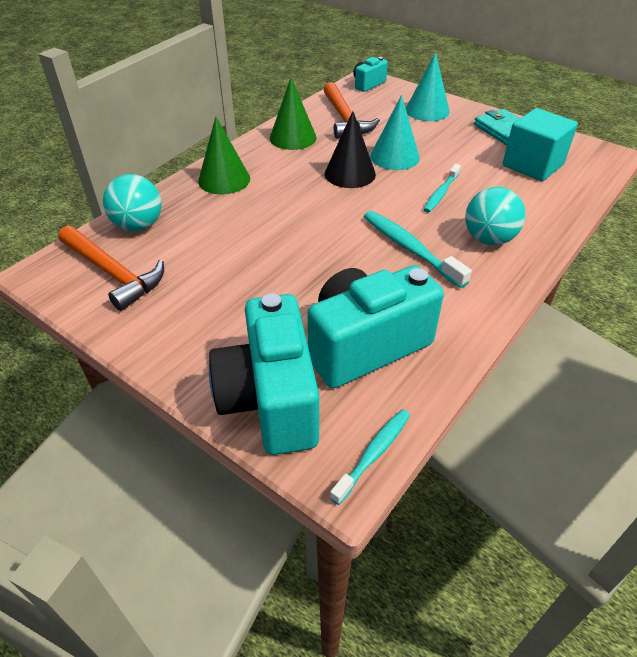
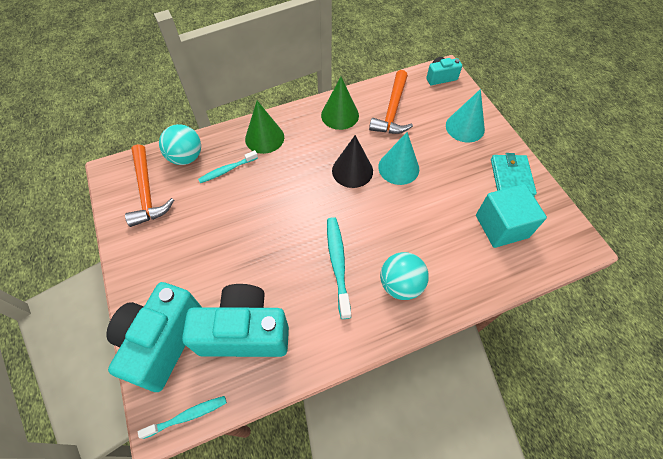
camera: 30 degrees right, 15 degrees up
turquoise toothbrush [423,164,461,213] -> turquoise toothbrush moved to [198,150,258,183]

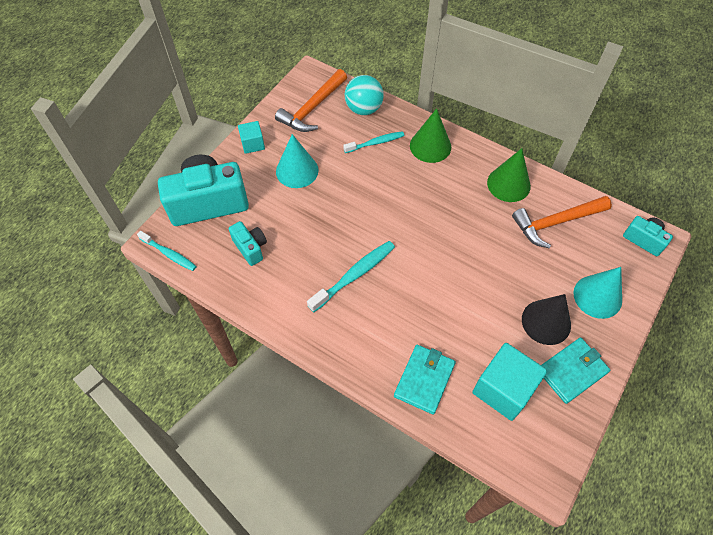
camera: 55 degrees right, 0 degrees up
turquoise camera [182,284,289,357] -> turquoise camera [229,221,267,266], size x0.49
turquoise toothbrush [198,150,258,183] -> turquoise toothbrush turned 135 degrees clockwise [343,131,404,153]
black cone [332,135,373,188] -> black cone moved to [522,294,571,345]
turquoise cone [378,132,419,185] -> turquoise cone moved to [276,134,319,188]
turquoise ball [380,252,429,300] -> none
none -> turquoise cube [238,121,265,154]
none -> turquoise wallet [394,345,456,415]

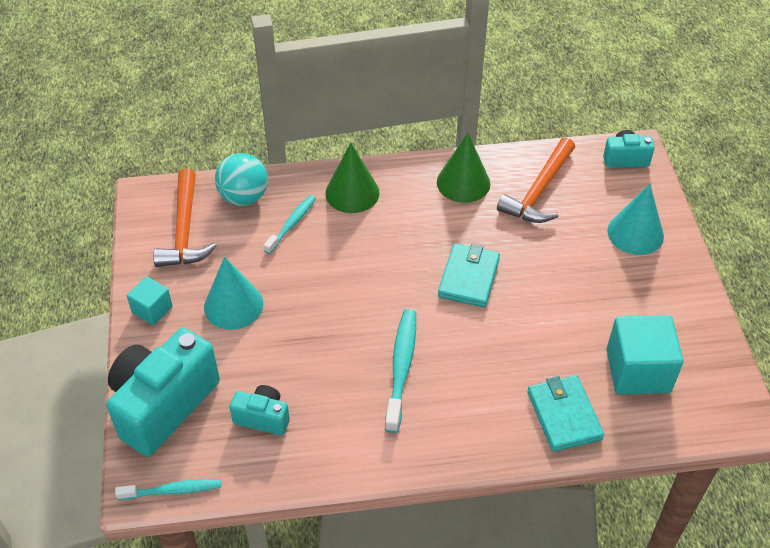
camera: 40 degrees left, 10 degrees down
black cone [522,294,571,345] -> none
turquoise wallet [541,337,610,404] -> turquoise wallet moved to [438,243,500,308]

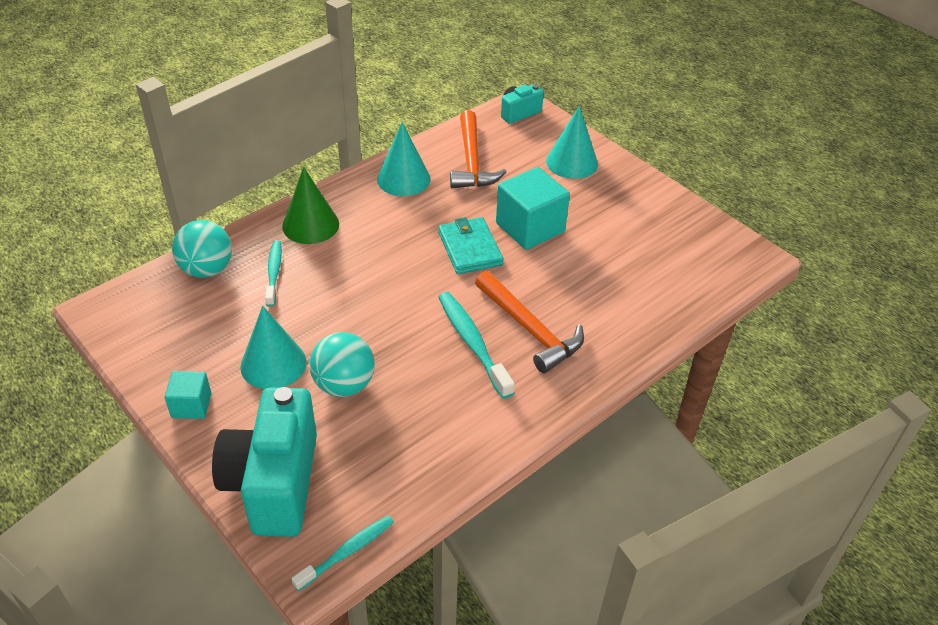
camera: 35 degrees left, 5 degrees down
orange hammer [153,168,217,267] -> orange hammer moved to [475,271,584,373]
turquoise camera [229,385,290,435] -> none
green cone [437,133,490,203] -> turquoise cone [377,122,431,196]
turquoise wallet [527,375,604,452] -> none
turquoise cube [606,315,683,395] -> turquoise cube moved to [496,167,570,250]
none -> turquoise ball [310,332,375,397]

